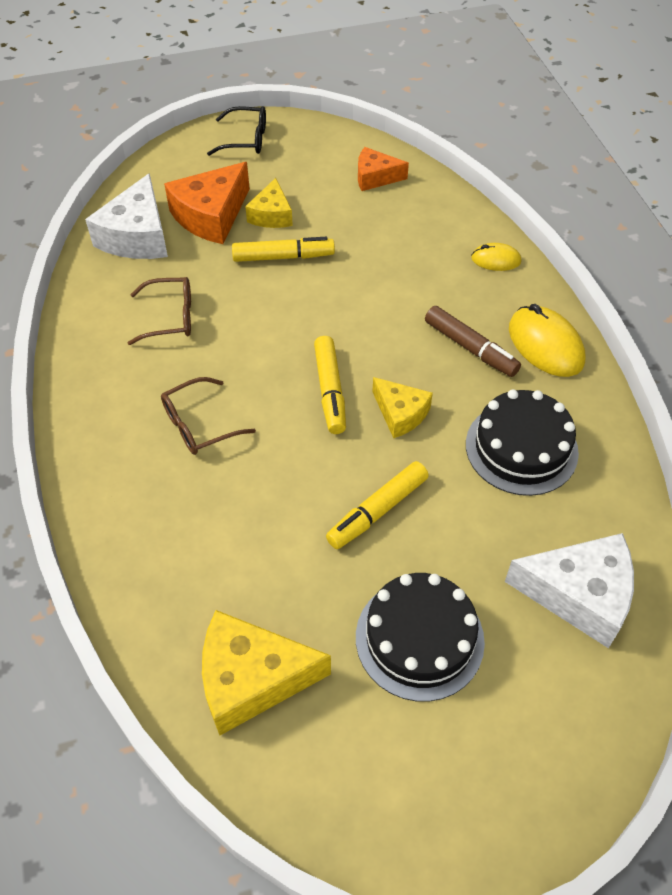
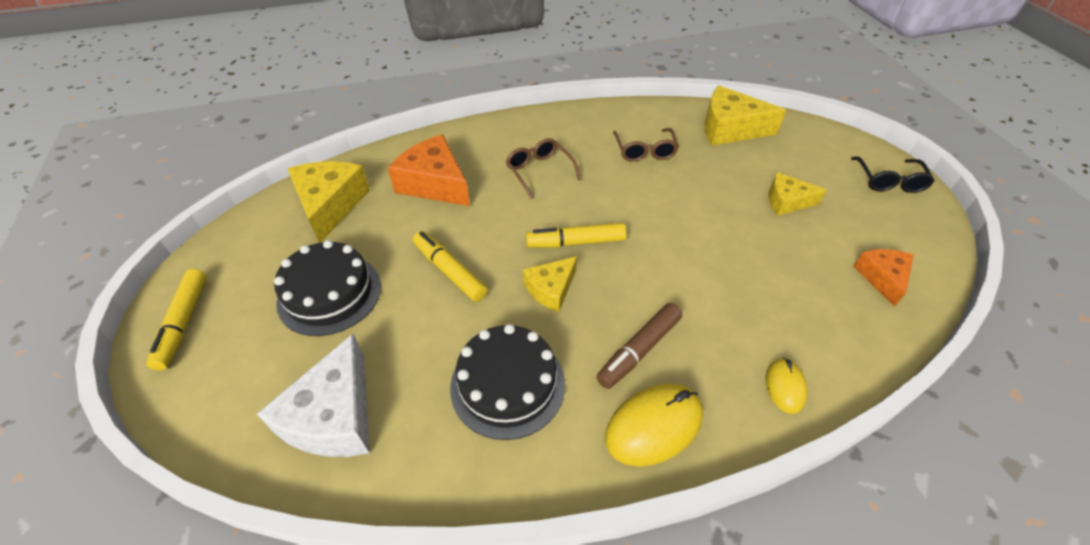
camera: 90 degrees right, 5 degrees down
white cheese [85,173,168,259] -> yellow cheese [705,85,786,145]
orange cheese [164,162,250,244] -> orange cheese moved to [388,135,470,206]
yellow marker [232,237,335,262] -> yellow marker moved to [146,269,207,370]

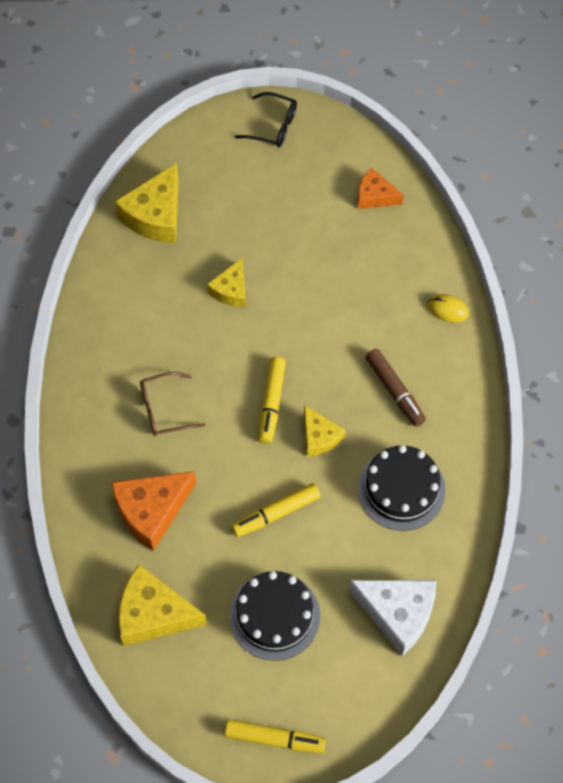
camera: 75 degrees left, 15 degrees up
yellow mouse [605,383,703,467] -> none
brown glasses [613,128,679,162] -> none
yellow cheese [769,172,826,216] -> yellow cheese moved to [207,258,246,307]

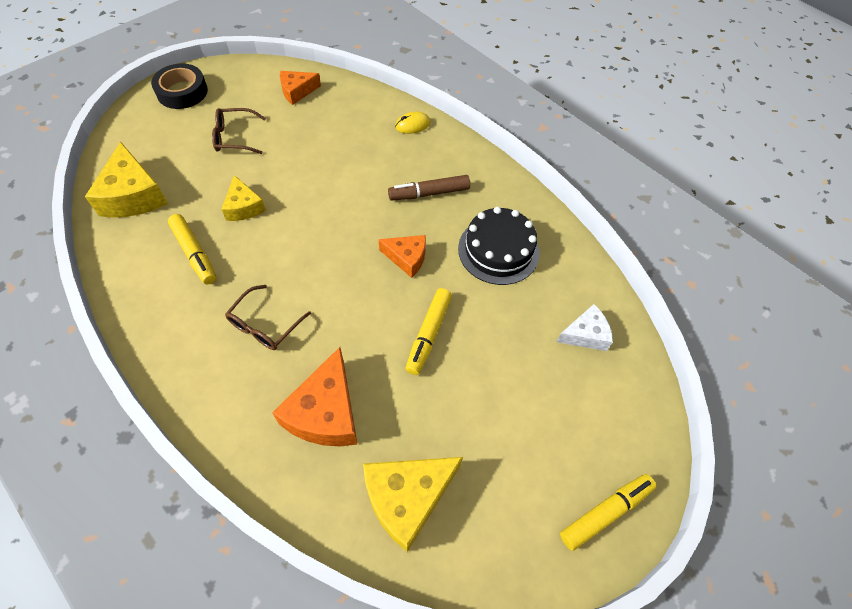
camera: 45 degrees left, 5 degrees down
black cake [229,571,320,661] -> none
black glasses [235,92,297,147] -> black tape [151,63,208,109]
yellow marker [258,357,286,444] -> yellow marker moved to [168,214,216,284]
yellow cheese [304,405,345,457] -> orange cheese [379,235,426,278]
white cheese [349,580,436,656] -> white cheese [557,304,613,351], size x0.60
brown marker [365,349,426,427] -> brown marker turned 150 degrees clockwise [388,175,470,201]
none -> brown glasses [212,108,266,154]

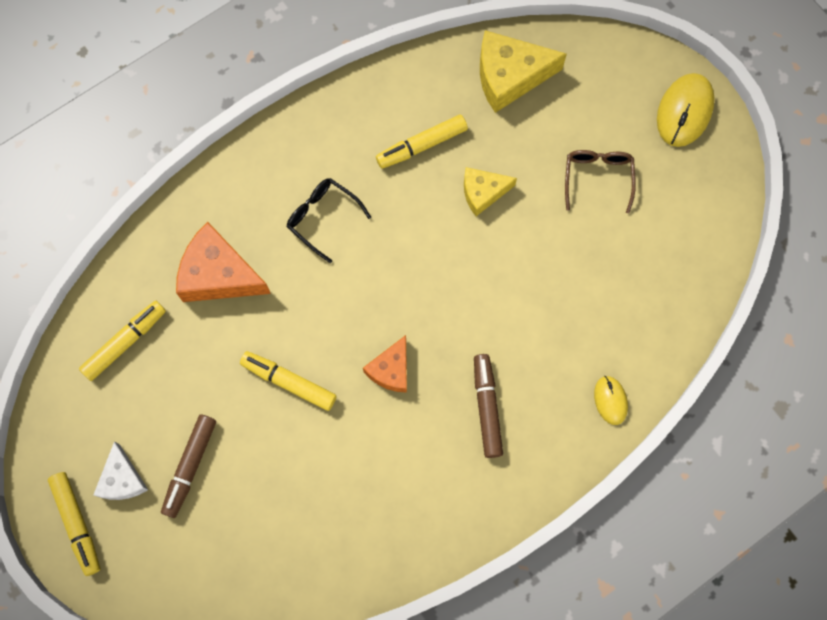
camera: 100 degrees right, 15 degrees up
black tape [151,63,208,109] -> yellow mouse [657,73,715,147]
brown glasses [225,285,311,350] -> black glasses [287,178,371,263]
orange cheese [280,71,321,105] -> none
yellow cheese [363,457,463,552] -> yellow marker [79,301,166,381]
black cake [458,207,540,285] -> none
white cheese [557,304,613,351] -> white cheese moved to [93,441,148,500]
none -> brown marker [161,414,216,518]

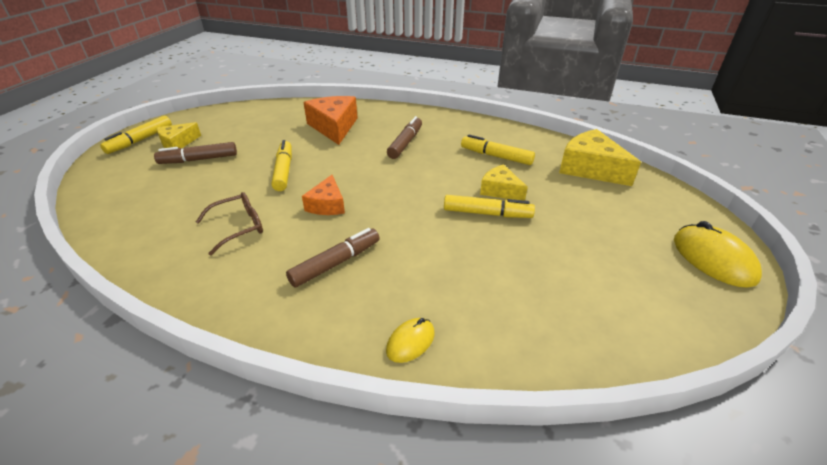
camera: 55 degrees right, 35 degrees down
yellow marker [79,301,166,381] -> yellow marker moved to [444,195,535,218]
white cheese [93,441,148,500] -> yellow cheese [157,122,201,148]
black glasses [287,178,371,263] -> brown marker [387,116,422,159]
orange cheese [363,335,407,393] -> orange cheese turned 75 degrees counterclockwise [302,175,345,215]
brown glasses [565,150,636,214] -> brown glasses moved to [196,192,263,256]
yellow mouse [657,73,715,147] -> yellow mouse turned 75 degrees clockwise [674,221,762,288]

